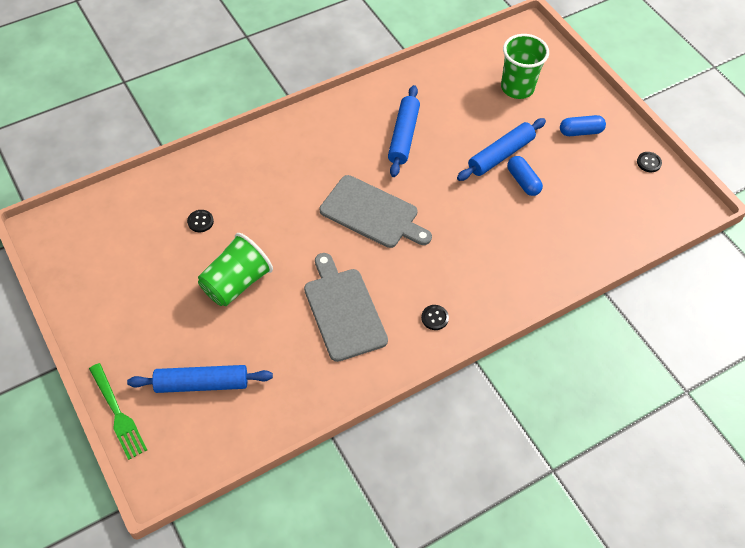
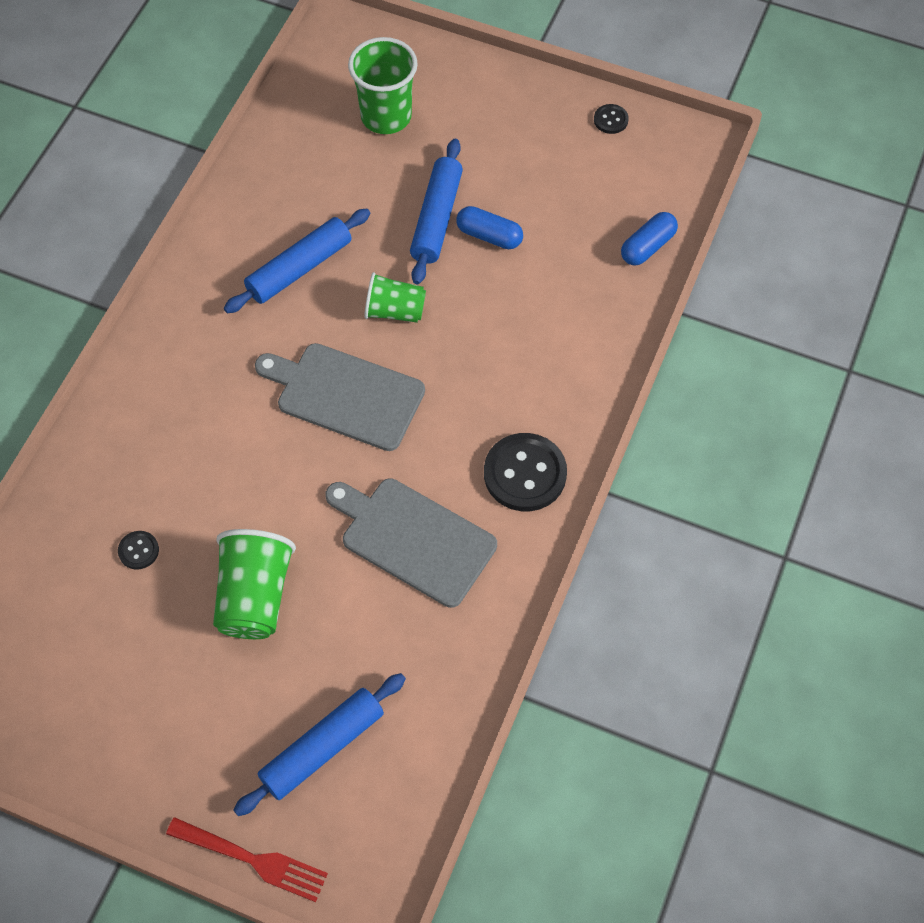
camera: 35 degrees left, 5 degrees up
green fork [89,363,147,460] -> red fork [166,817,328,902]
grey cutting board [320,175,432,248] -> grey cutting board turned 150 degrees counterclockwise [255,343,425,451]
blue rolling pin [388,85,420,177] -> blue rolling pin turned 75 degrees clockwise [224,209,370,314]
black button [421,305,449,330] -> black button [484,433,567,511], size x2.12
blue capsule [560,115,606,136] -> blue capsule moved to [621,212,678,265]
none -> green cup [364,272,426,323]

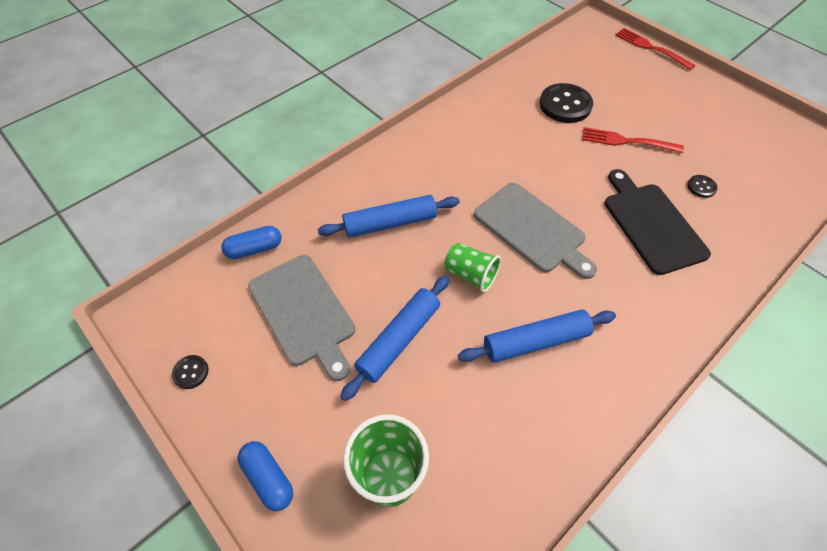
camera: 155 degrees left, 5 degrees down
green cup [213,529,296,639] -> red fork [582,127,684,153]
blue rolling pin [234,673,406,816] -> blue rolling pin moved to [318,195,460,237]
grey cutting board [325,478,497,608] -> grey cutting board moved to [248,255,355,381]
blue capsule [456,206,523,249] -> blue capsule moved to [238,441,293,511]
black button [484,433,567,511] -> black button moved to [539,83,593,123]
none -> black cutting board [604,169,711,275]

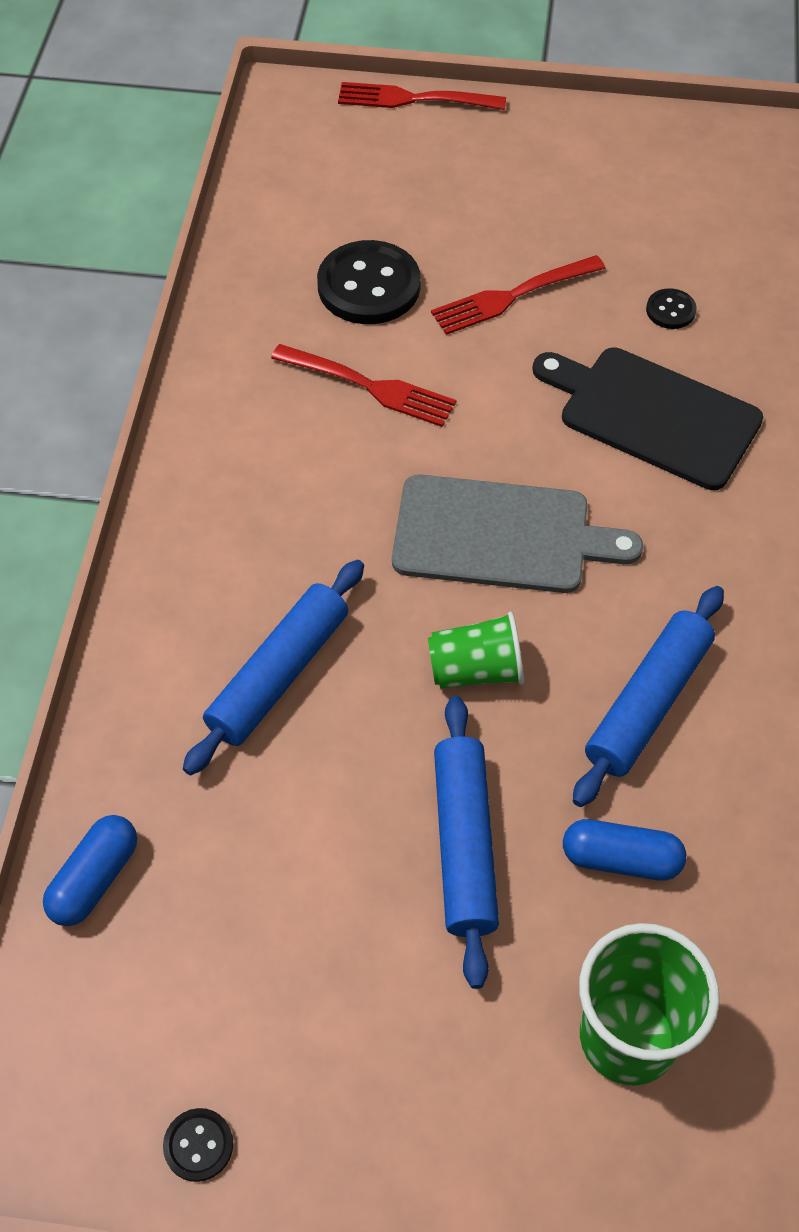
camera: 40 degrees left, 0 degrees up
blue capsule [238,441,293,511] -> blue capsule moved to [563,819,686,881]
grey cutting board [248,255,355,381] -> none
none -> red fork [271,344,457,427]

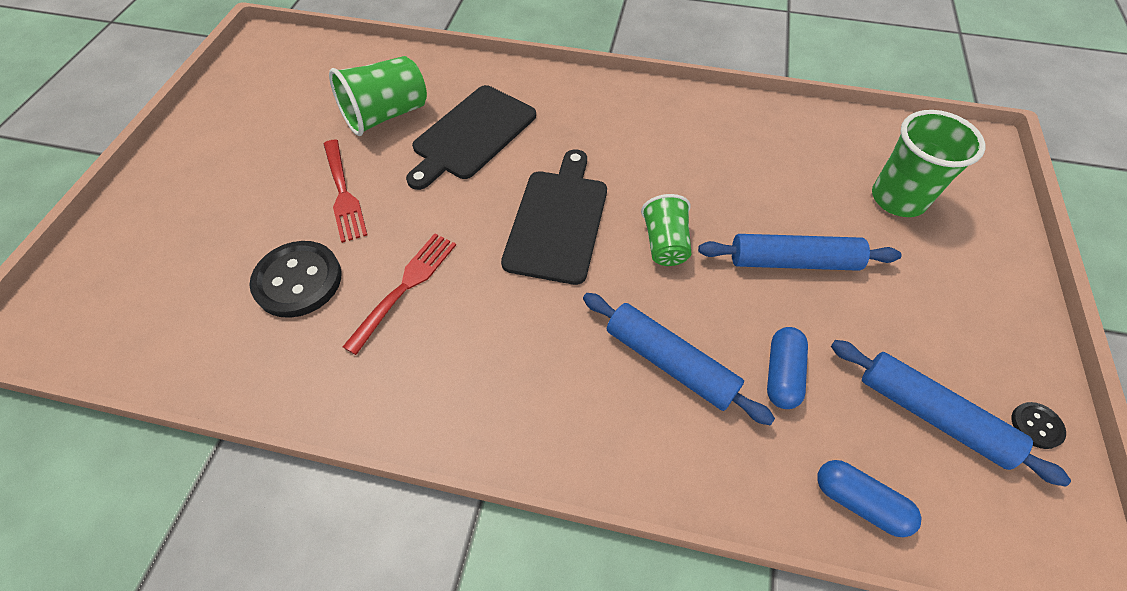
camera: 85 degrees left, 0 degrees up
red fork [338,82,506,110] -> none
grey cutting board [392,474,643,593] -> black cutting board [501,149,607,285]
blue capsule [563,819,686,881] -> blue capsule moved to [767,327,808,409]
blue rolling pin [573,586,724,807] -> blue rolling pin moved to [831,340,1071,487]
black button [646,288,697,329] -> green cup [329,56,427,136]

